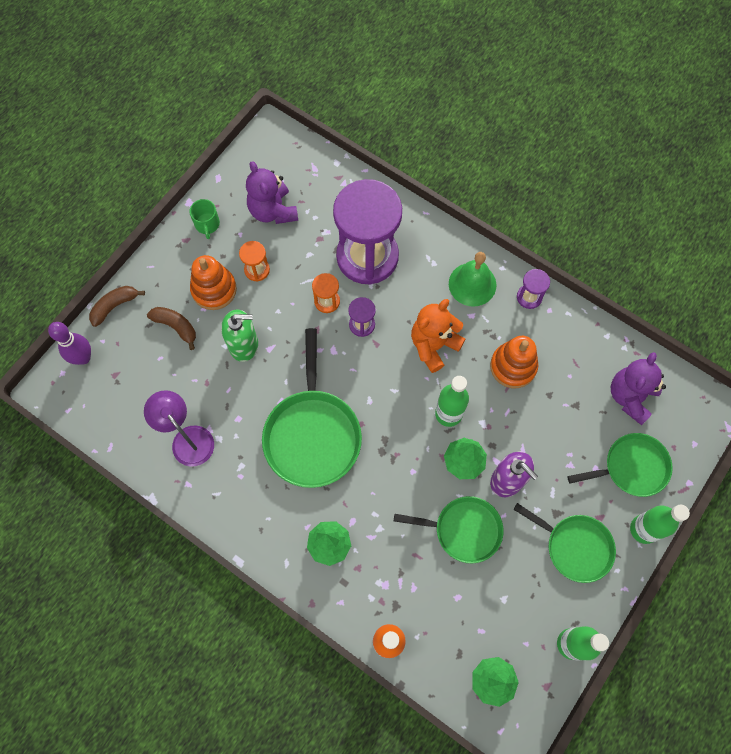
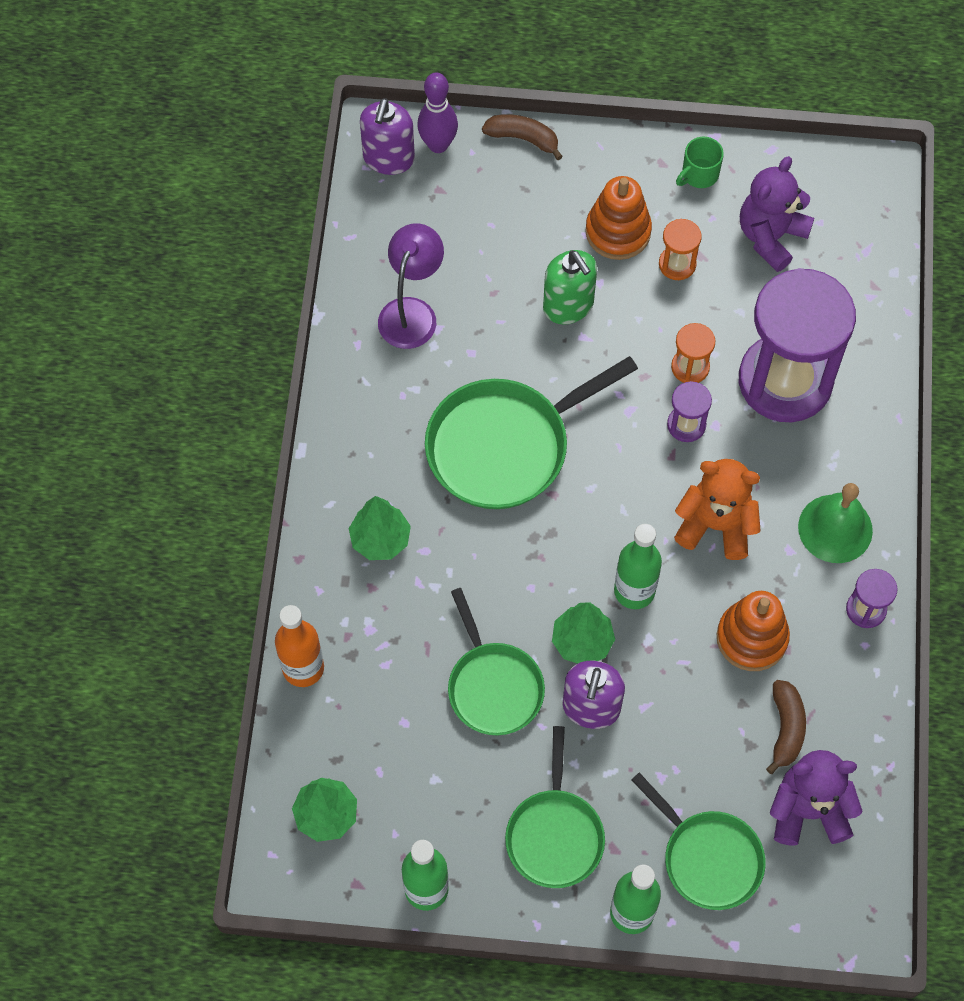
camera: 60 degrees right, 5 degrees down
brown banana [147,307,196,350] -> brown banana moved to [766,680,806,774]
none -> purple soap dispenser [360,98,415,175]

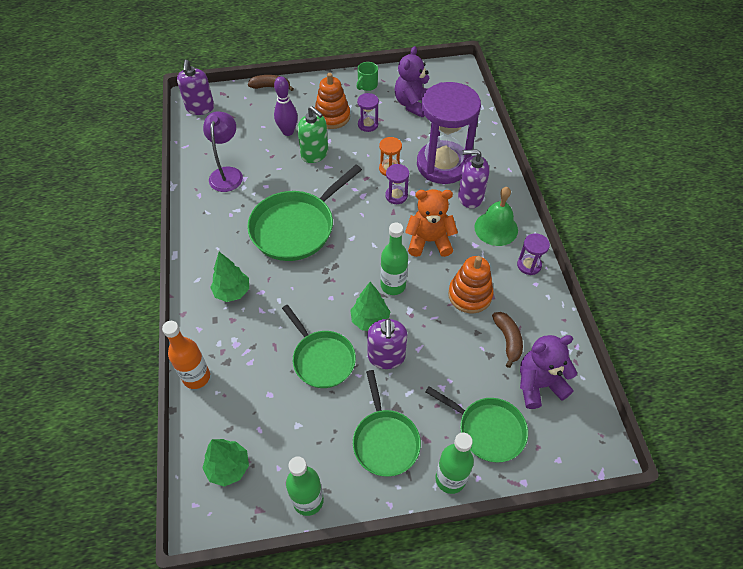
camera: 15 degrees left, 10 degrees down
purple bowling pin [417,73,458,153] -> purple bowling pin moved to [274,76,298,136]
orange hourglass [659,219,702,280] -> purple hourglass [357,93,379,132]
none -> purple soap dispenser [458,149,489,208]

